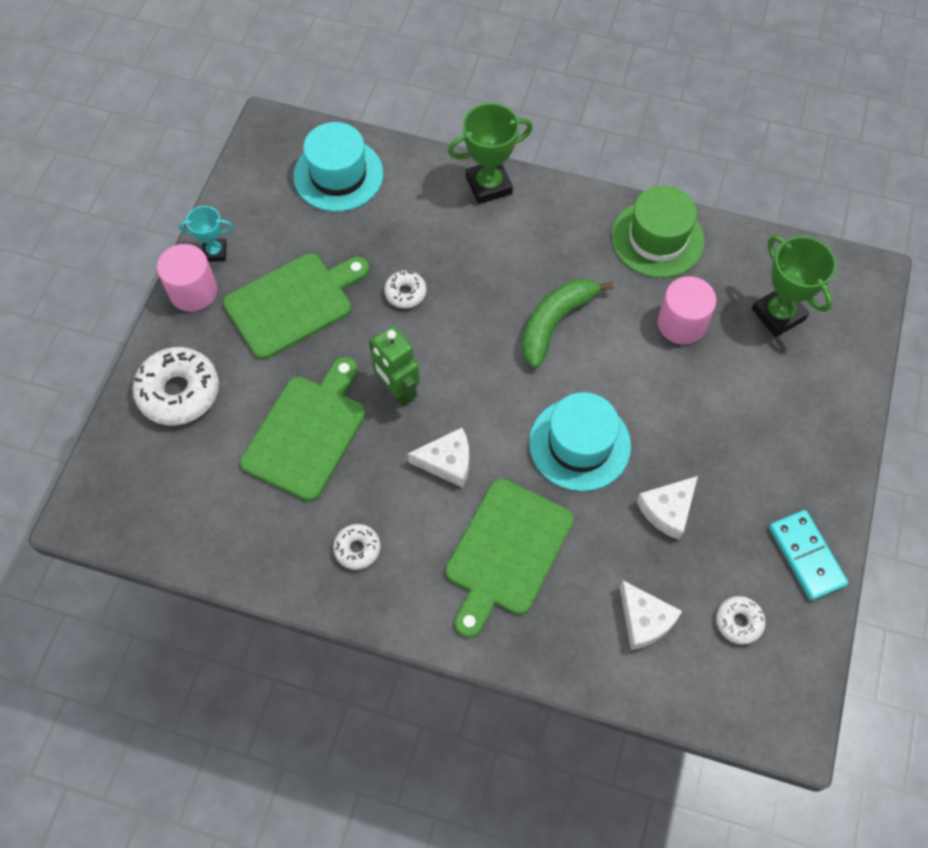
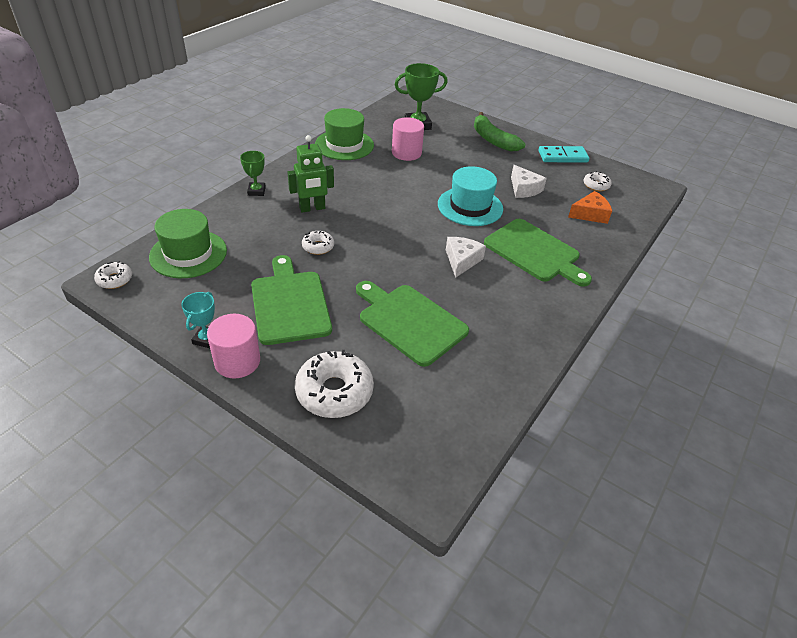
camera: 75 degrees left, 20 degrees down
turquoise hat [293,122,383,212] -> green hat [149,209,227,278]
white donut [333,524,380,570] -> white donut moved to [94,261,132,289]
green robot [369,326,420,407] -> green robot moved to [287,135,334,213]
green trophy [448,103,533,204] -> green trophy [240,151,266,196], size x0.59
green banana [522,279,614,368] -> green banana moved to [474,112,526,152]
white cheese [620,581,682,650] -> orange cheese [568,191,612,224]

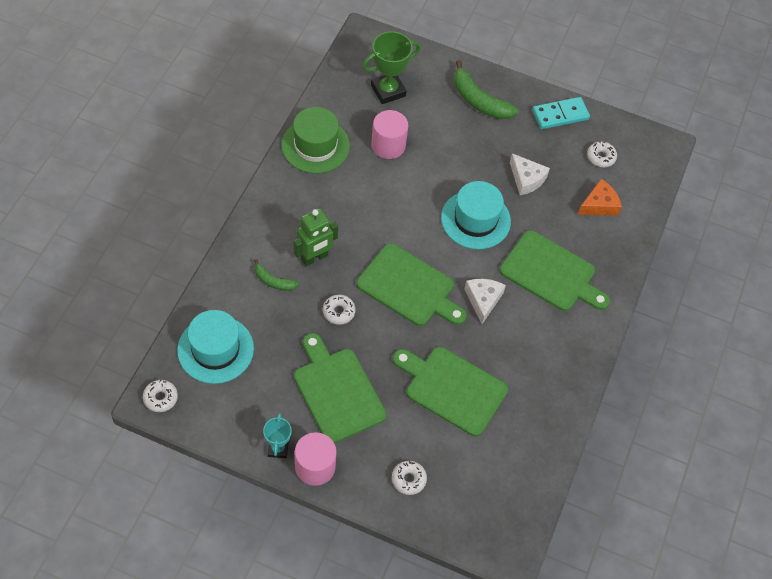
camera: 15 degrees left, 15 degrees up
green hat [149,209,227,278] -> turquoise hat [177,310,254,384]
green trophy [240,151,266,196] -> none
white donut [295,350,374,418] -> white donut [392,461,427,495], size x0.52
none -> green banana [254,259,299,291]
none -> green cutting board [357,243,467,326]

